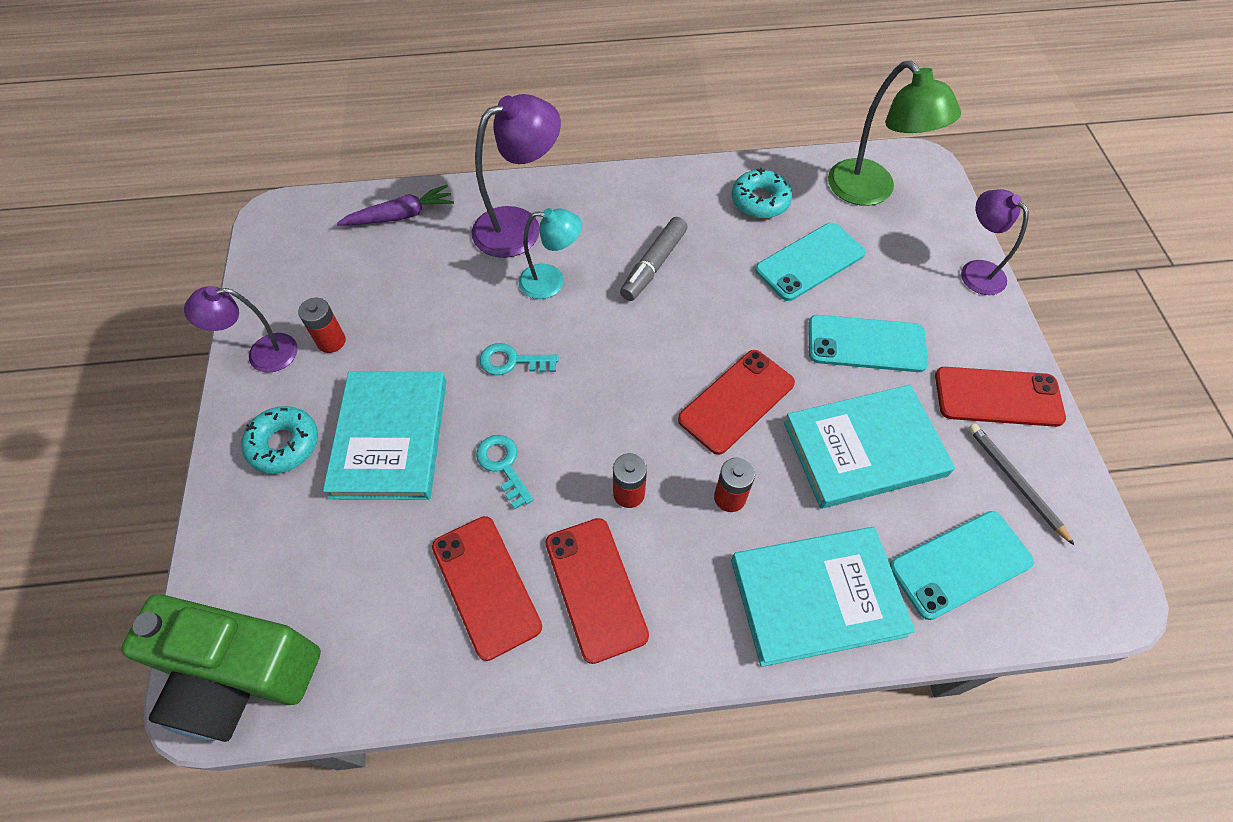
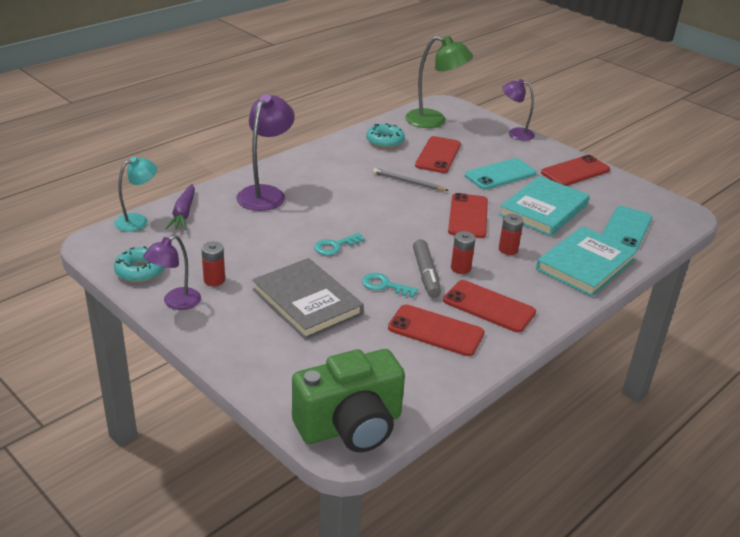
camera: 40 degrees left, 25 degrees down
turquoise donut [241,406,318,474] -> turquoise donut moved to [114,246,165,282]
turquoise book [323,371,447,500] -> grey book [252,258,364,340]
purple carrot [337,185,454,225] -> purple carrot turned 150 degrees clockwise [165,184,195,230]
turquoise lamp [519,208,582,299] -> turquoise lamp moved to [114,157,157,232]
grey marker [620,217,688,301] -> grey marker moved to [413,239,441,298]
turquoise phone [755,222,866,301] -> red phone [415,136,461,173]
grey pencil [968,424,1075,546] -> grey pencil moved to [373,168,449,191]

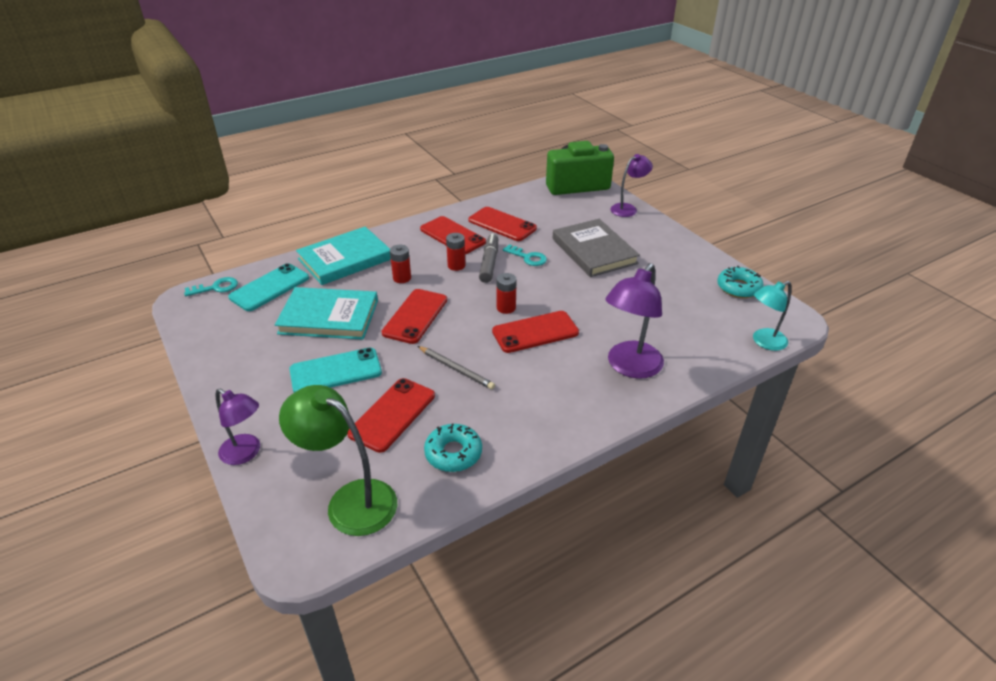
camera: 165 degrees left, 5 degrees up
purple lamp [143,235,201,310] -> purple lamp moved to [610,154,653,217]
purple carrot [165,184,195,230] -> none
red battery [201,242,225,286] -> red battery moved to [497,273,517,314]
turquoise key [314,233,365,255] -> turquoise key moved to [184,277,238,296]
turquoise book [499,176,590,236] -> turquoise book turned 45 degrees clockwise [275,287,378,340]
red phone [541,155,610,186] -> red phone moved to [492,311,579,353]

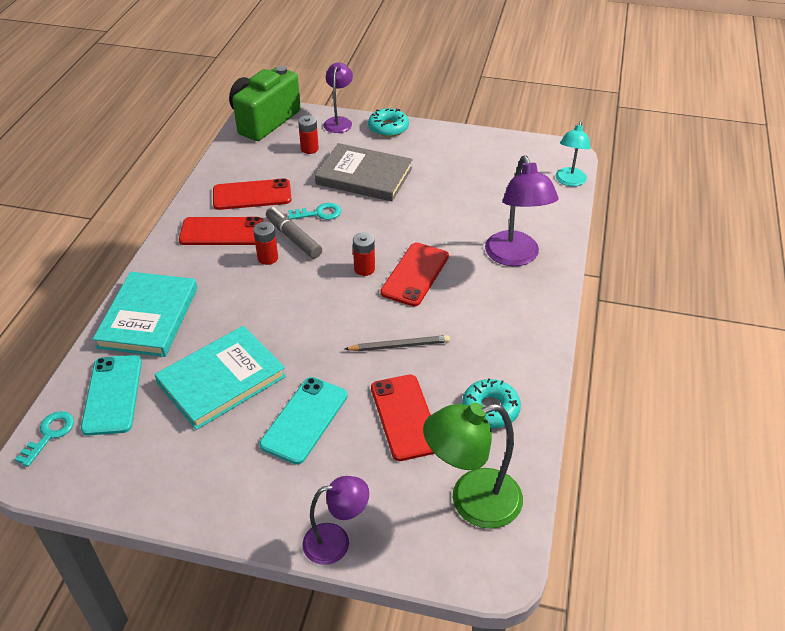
camera: 45 degrees left, 5 degrees up
red phone [381,289,447,344] -> none
red battery [390,245,411,283] -> red battery moved to [298,115,319,154]
turquoise donut [717,266,764,298] -> turquoise donut moved to [368,108,409,137]

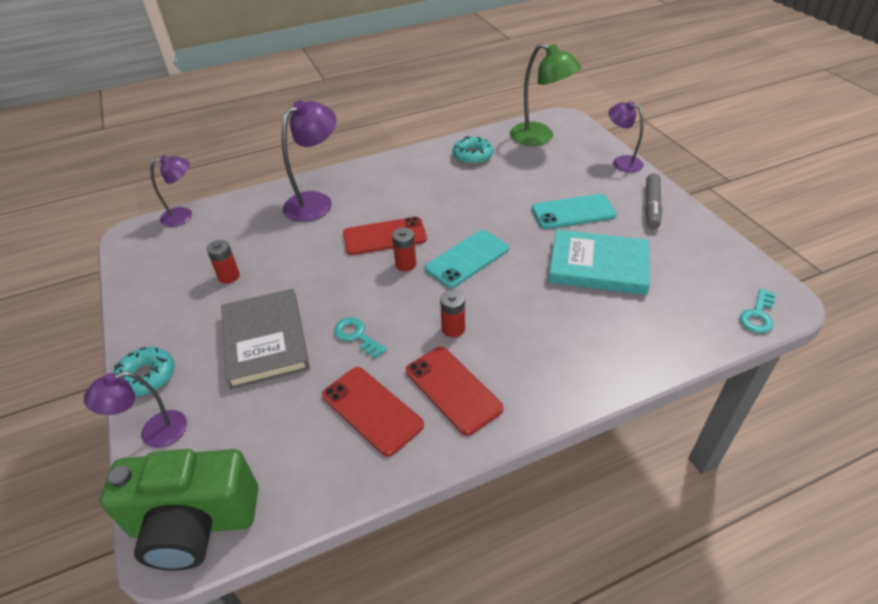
camera: 125 degrees left, 0 degrees up
turquoise key [15,411,74,467] -> turquoise key turned 45 degrees counterclockwise [740,288,776,333]
turquoise phone [81,355,142,436] -> turquoise phone moved to [425,230,509,288]
turquoise book [93,272,197,357] -> none
grey marker [266,207,322,259] -> grey marker moved to [645,173,662,229]
red battery [298,115,319,154] -> red battery moved to [207,240,240,284]
grey pencil [345,335,450,351] -> none
red phone [371,375,435,461] -> none
turquoise lamp [556,121,591,186] -> purple lamp [150,155,192,227]

